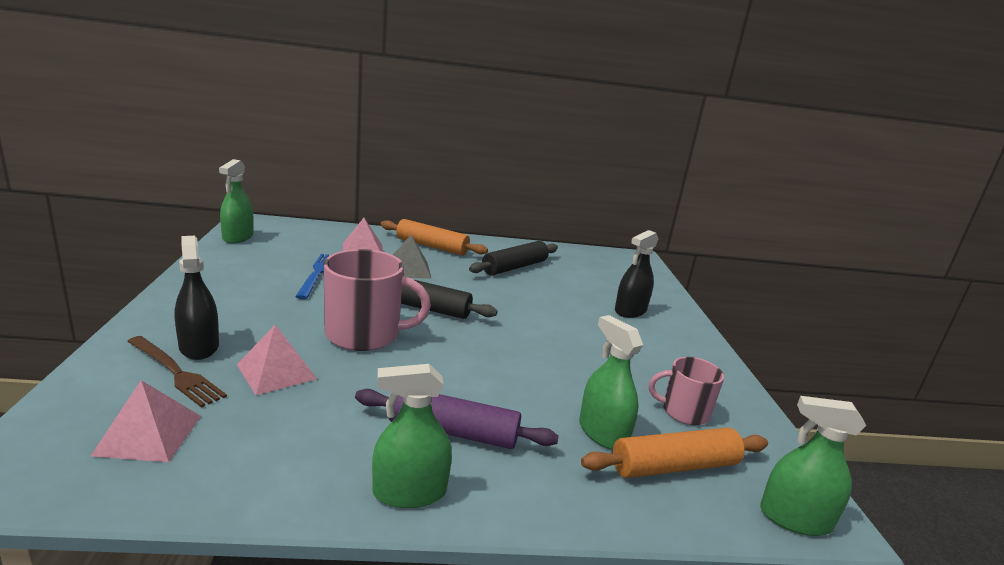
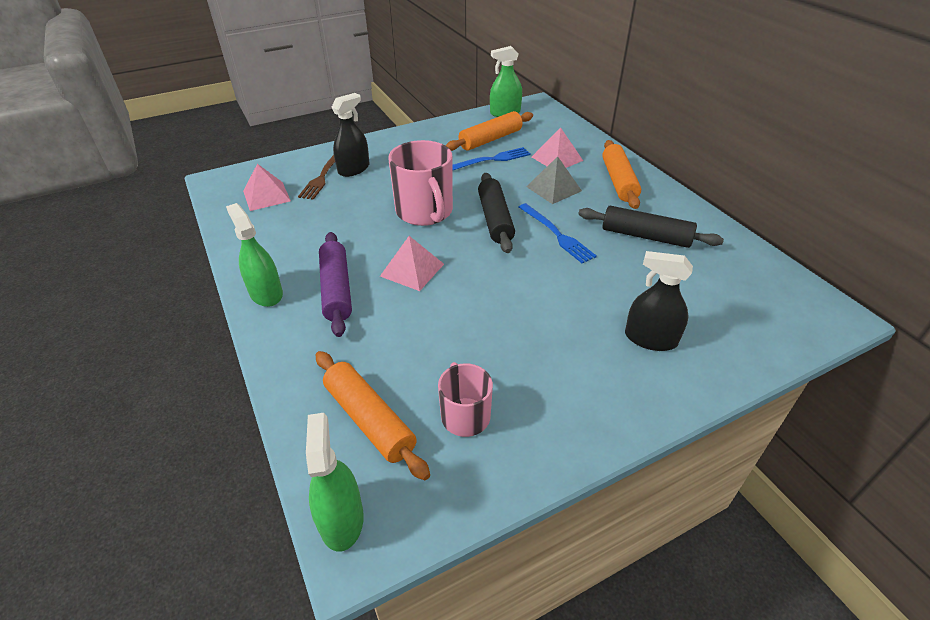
camera: 70 degrees right, 20 degrees up
pink pyramid [237,325,317,395] -> pink pyramid moved to [380,236,444,291]
green spray bottle [579,315,643,450] -> none
none -> orange rolling pin [446,111,533,151]
none -> blue fork [519,203,597,263]

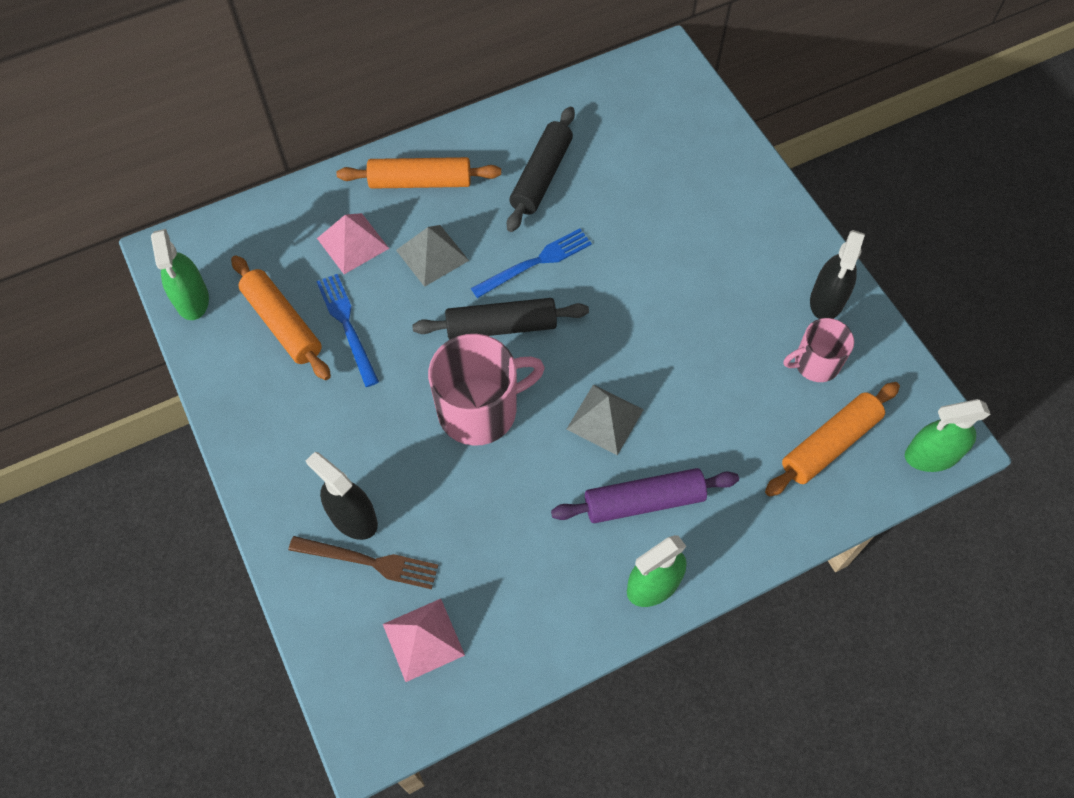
camera: 90 degrees left, 20 degrees up
pink pyramid [380,236,444,291] -> grey pyramid [566,385,644,455]
black spray bottle [625,251,693,351] -> black spray bottle moved to [810,230,865,319]

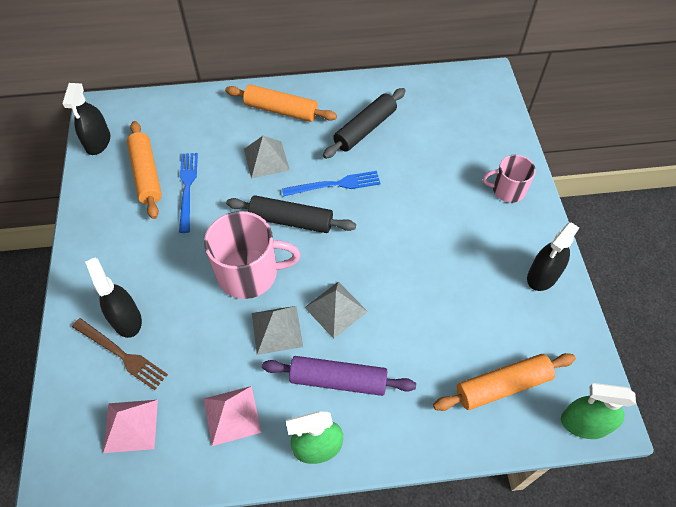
camera: 20 degrees right, 5 degrees down
green spray bottle [151,229,209,320] -> black spray bottle [62,83,110,155]
pink pyramid [317,213,389,274] -> pink pyramid moved to [204,386,262,446]
pink mug [784,318,854,382] -> pink mug moved to [483,155,536,203]
none -> grey pyramid [252,306,303,355]

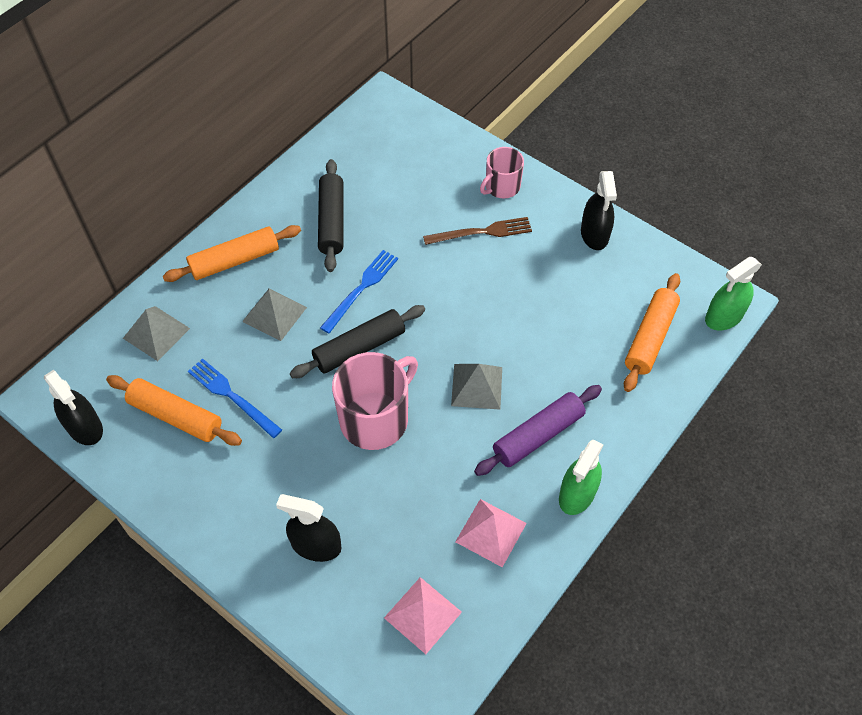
camera: 45 degrees left, 0 degrees up
brown fork [72,318,168,390] -> brown fork moved to [423,217,532,245]
grey pyramid [252,306,303,355] -> grey pyramid moved to [123,306,190,361]

